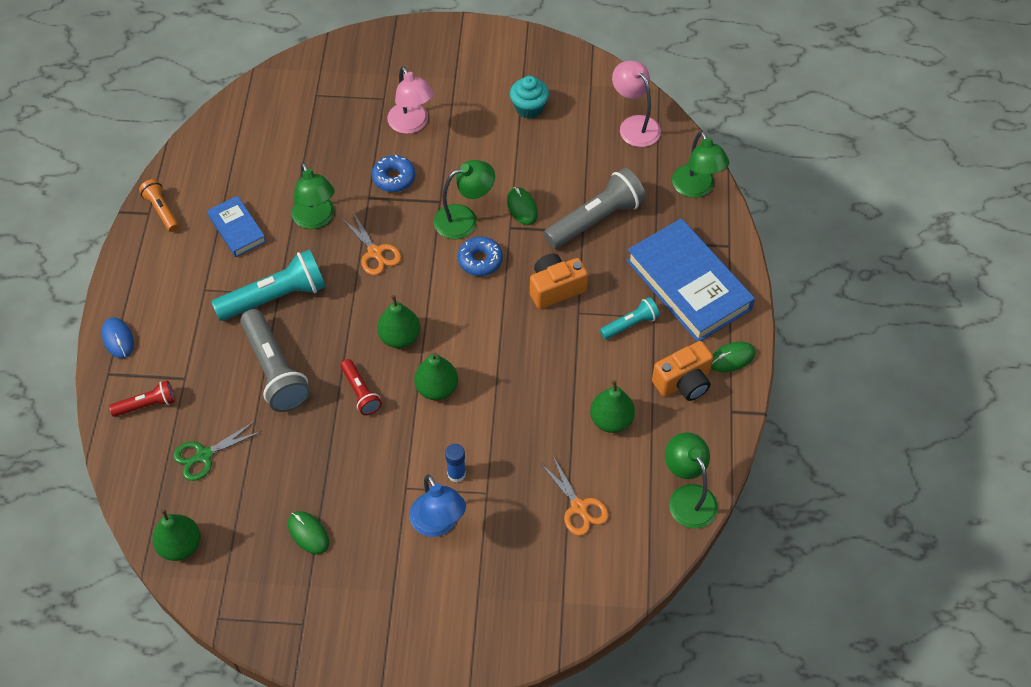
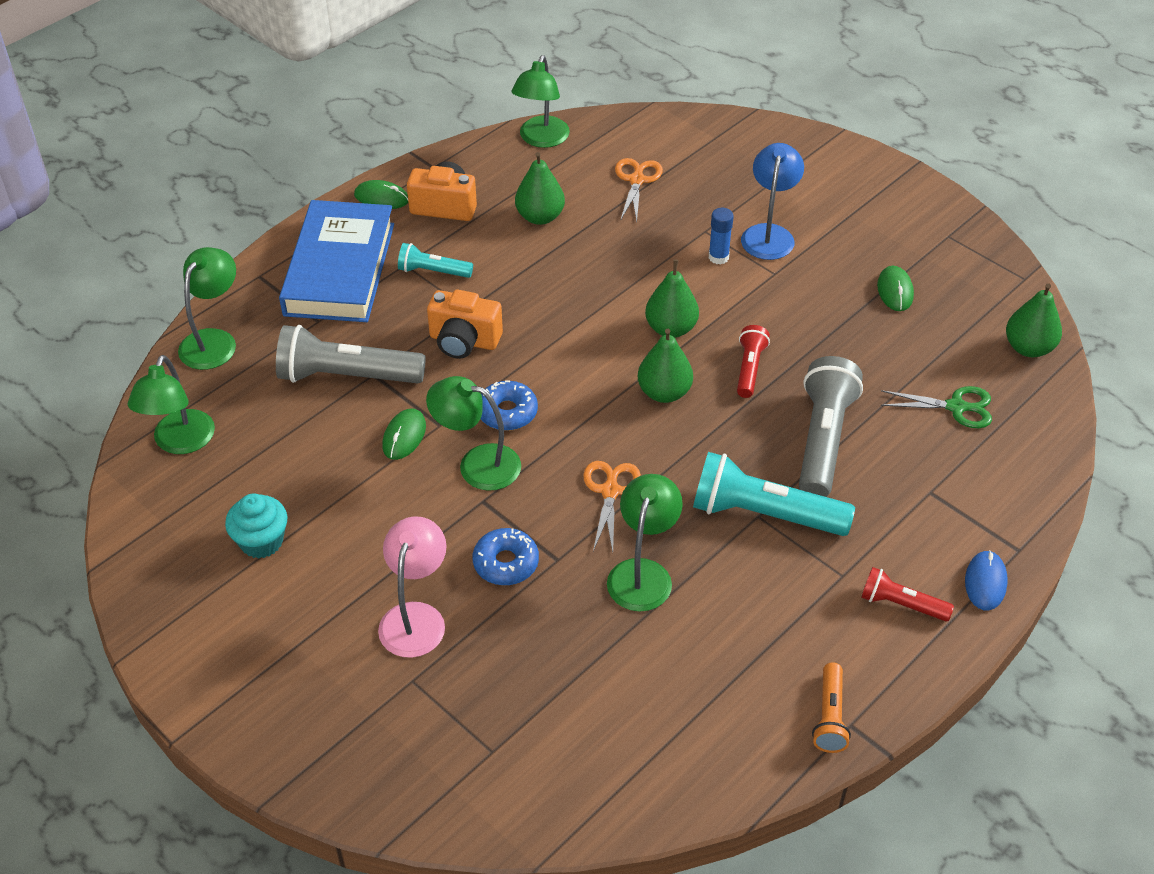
camera: 140 degrees left, 10 degrees down
red flashlight [109,380,175,417] -> red flashlight moved to [861,567,954,621]
blue book [207,196,266,257] -> none
pink lamp [612,61,661,147] -> green lamp [128,355,215,454]

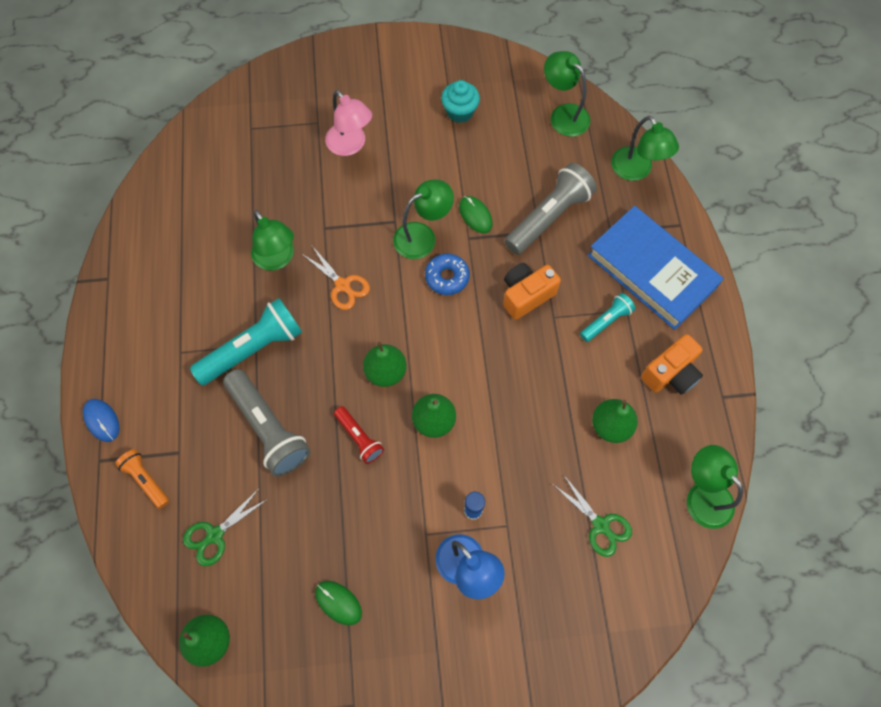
camera: 130 degrees right, 20 degrees up
green mouse [354,180,408,209] -> none
blue donut [473,528,539,585] -> none
orange scissors [615,158,663,222] -> green scissors [554,474,632,557]
orange flashlight [812,662,851,753] -> orange flashlight moved to [115,449,169,509]
red flashlight [861,567,954,621] -> none

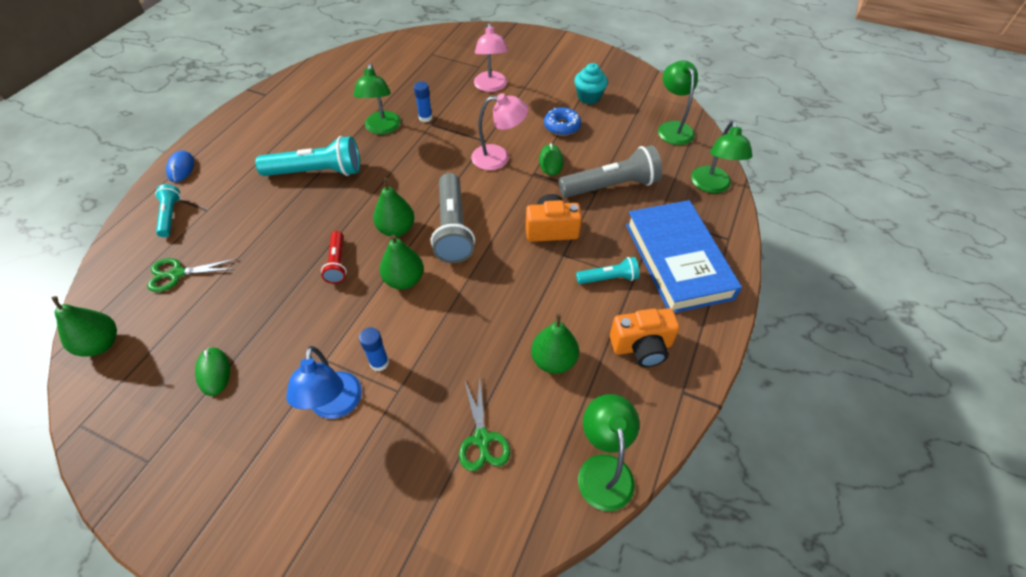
camera: 30 degrees right, 15 degrees down
orange flashlight [115,449,169,509] -> turquoise flashlight [155,184,181,237]
grey flashlight [223,369,311,477] -> grey flashlight moved to [431,173,475,263]
orange scissors [302,246,370,310] -> none
green lamp [393,179,454,259] -> pink lamp [471,93,529,170]
blue donut [425,254,470,295] -> blue donut moved to [544,107,581,136]
none -> blue glue stick [414,81,432,122]

